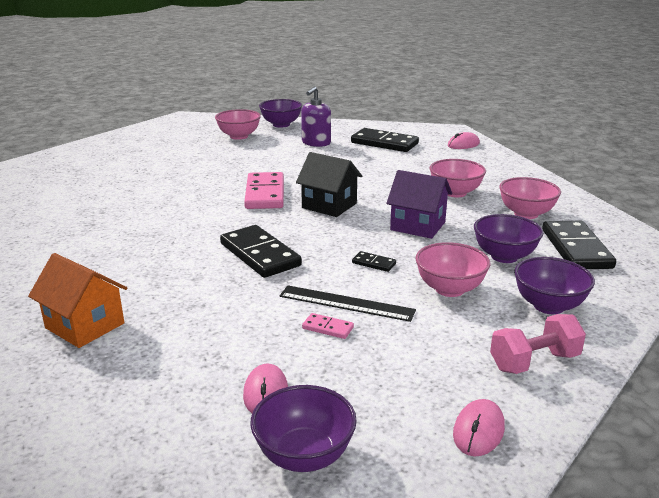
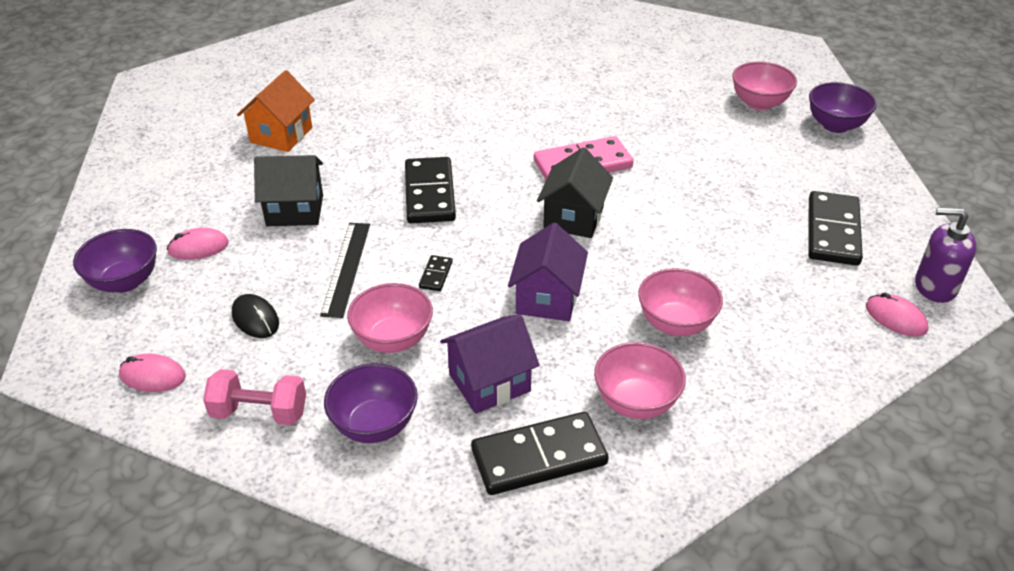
camera: 75 degrees right, 15 degrees up
black domino [220,225,302,278] -> black domino turned 45 degrees counterclockwise [405,157,456,223]
purple soap dispenser [301,86,331,147] -> purple soap dispenser moved to [915,207,977,303]
pink domino [302,313,354,339] -> none
purple bowl [474,214,543,263] -> purple house [440,314,540,414]
pink dumbbell [490,314,586,374] -> pink dumbbell turned 45 degrees counterclockwise [203,369,306,425]
none -> black mouse [232,294,279,338]
none -> black house [254,155,323,226]

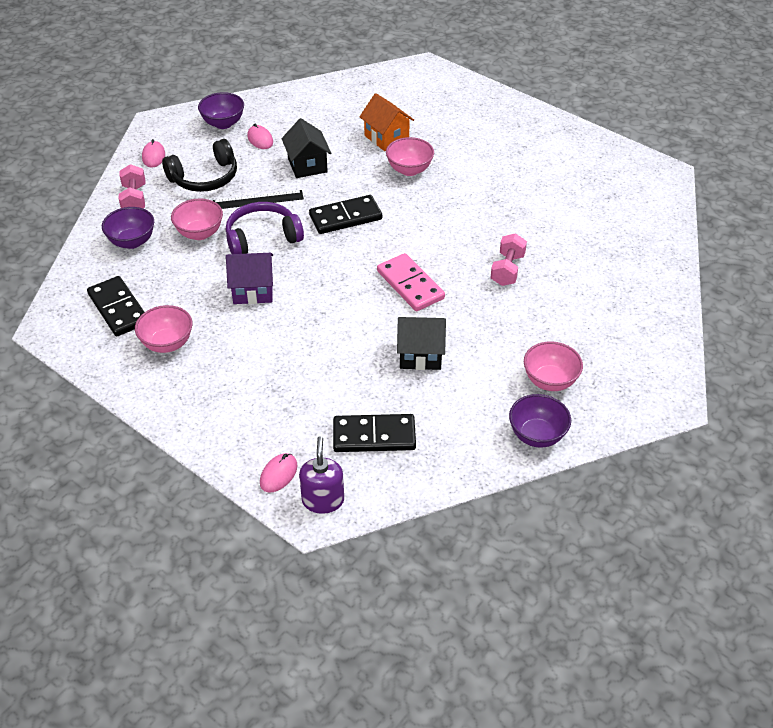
camera: 75 degrees right, 5 degrees up
black mouse [232,294,279,338] -> black headphones [162,139,237,192]
orange house [237,70,315,152] -> orange house turned 45 degrees clockwise [359,93,414,151]
black domino [419,255,453,291] -> purple headphones [226,202,304,254]
purple house [440,314,540,414] -> none
black house [537,147,613,238] -> black house moved to [397,317,446,370]
pink bowl [638,268,723,336] -> pink bowl moved to [386,137,434,176]
none -> pink dumbbell [491,233,527,286]

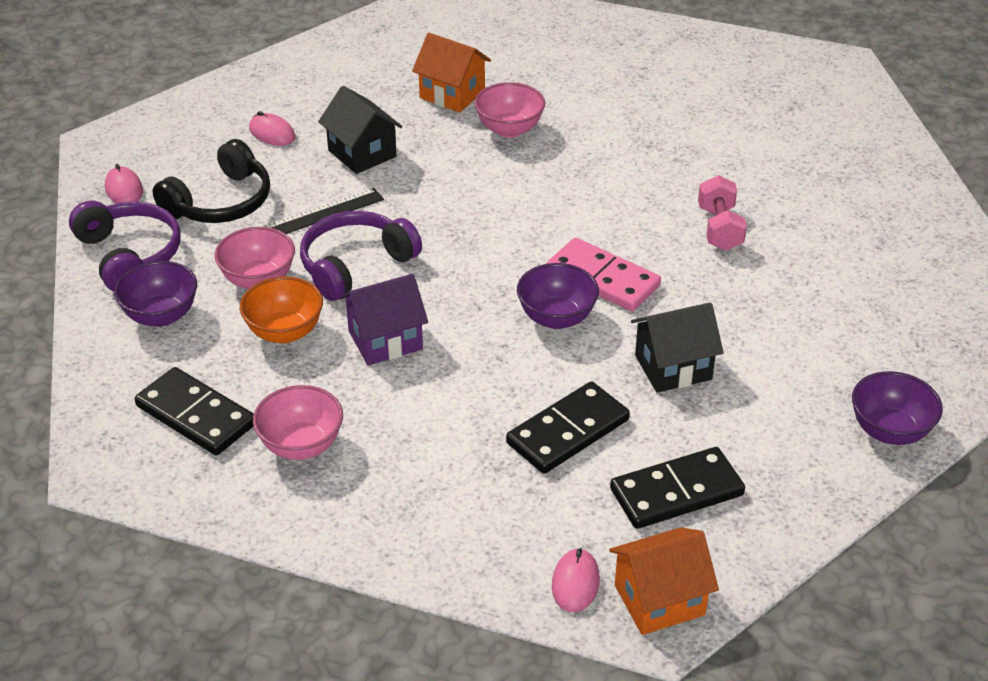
camera: 20 degrees left, 5 degrees down
pink dumbbell [119,164,145,208] -> purple headphones [69,201,181,291]
purple bowl [198,92,244,129] -> purple bowl moved to [517,263,599,329]
purple soap dispenser [299,436,344,514] -> orange house [609,527,719,635]
black domino [309,195,382,234] -> black domino moved to [506,381,630,474]
pink bowl [524,341,583,391] -> none
none -> orange bowl [240,276,323,343]

